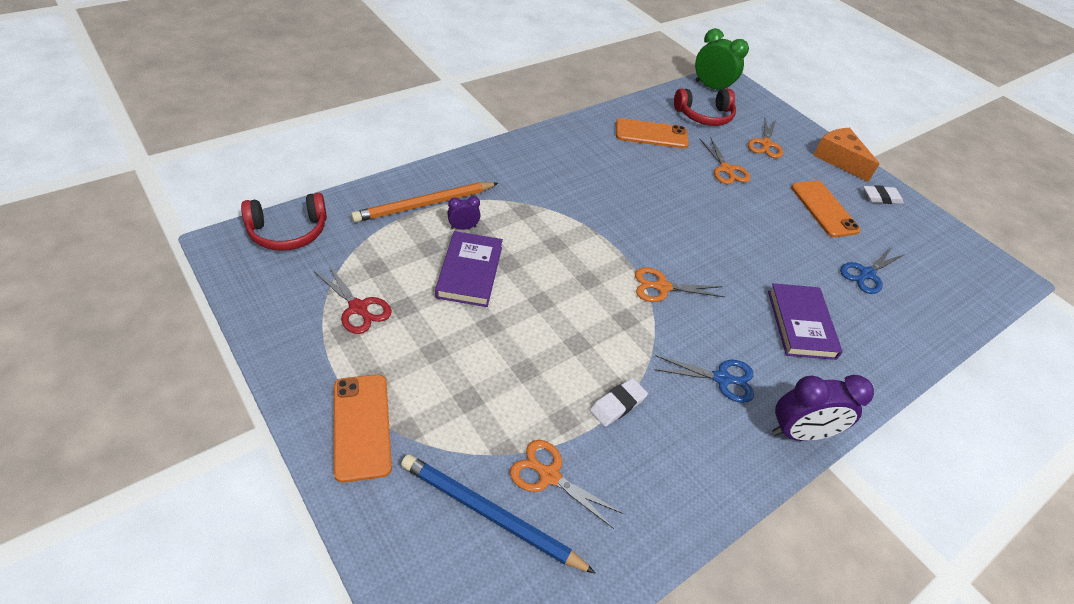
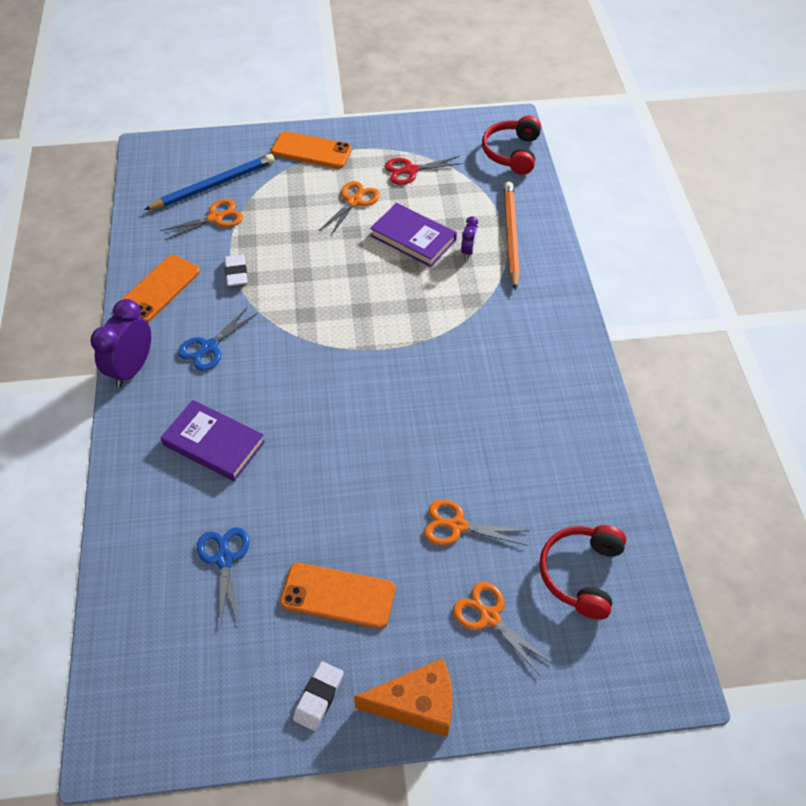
camera: 125 degrees right, 5 degrees up
orange phone [616,118,689,149] -> orange phone moved to [121,255,200,323]
orange scissors [635,267,725,302] -> orange scissors moved to [319,181,380,237]
green clock [695,28,749,89] -> none

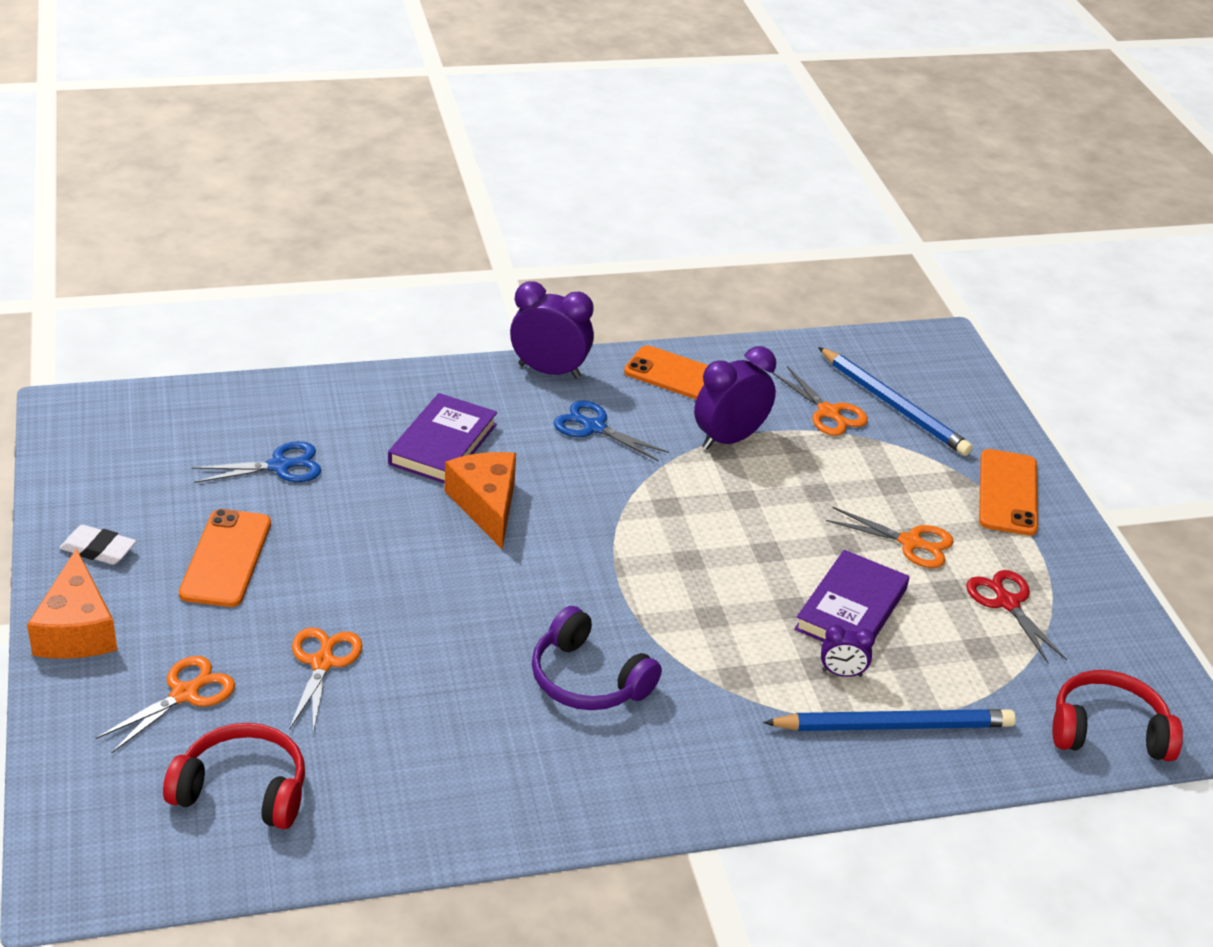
camera: 80 degrees right, 15 degrees down
white eraser [224,255,248,286] -> purple clock [694,346,776,450]
orange pencil [504,182,520,290] -> blue pencil [763,709,1016,731]
none -> orange cheese [445,452,516,549]
none -> purple headphones [532,606,662,710]

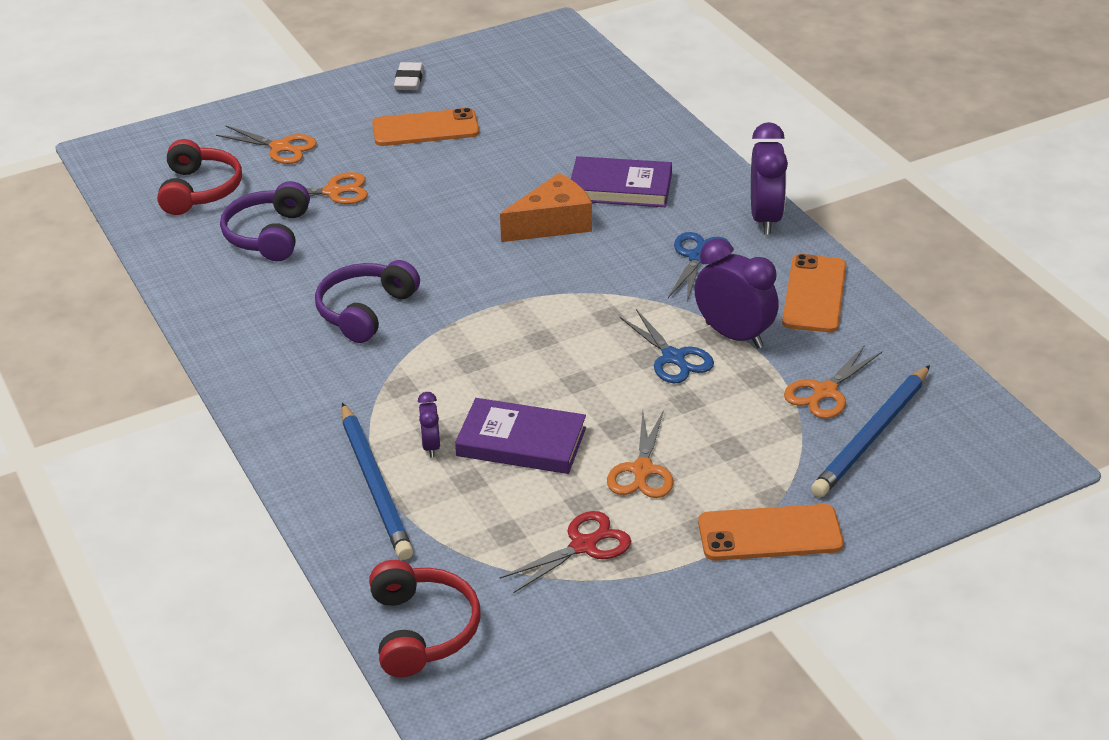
camera: 80 degrees right, 0 degrees up
orange cheese [27,548,117,659] -> none
blue scissors [192,441,321,483] -> blue scissors moved to [619,309,714,383]
none -> purple headphones [220,181,310,261]

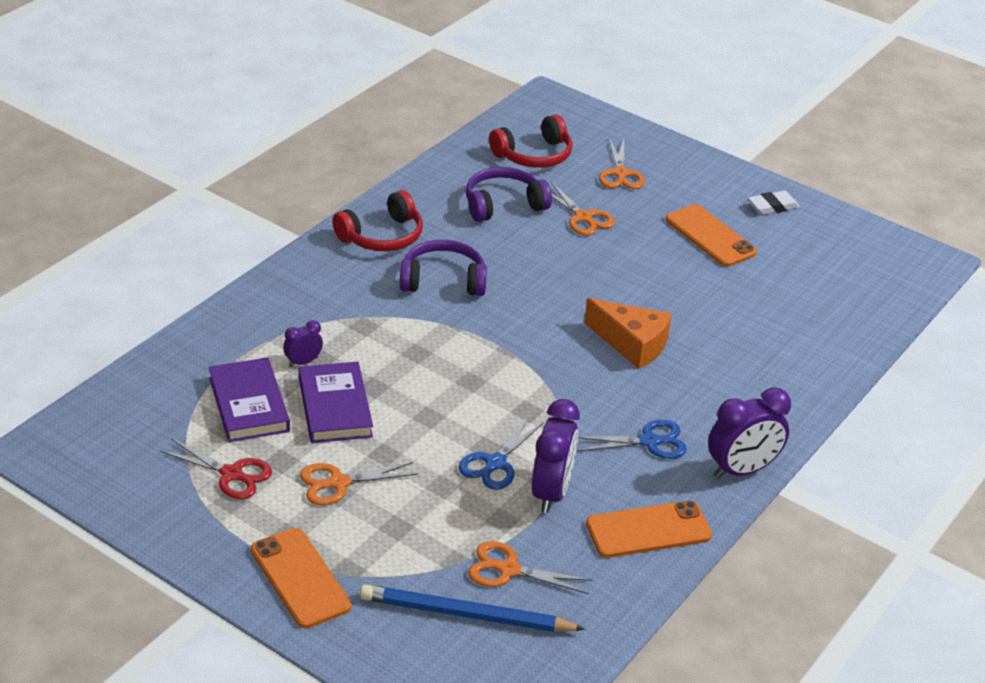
camera: 60 degrees right, 0 degrees up
blue pencil [341,403,413,560] -> none
red headphones [369,560,480,677] -> red headphones moved to [332,190,423,251]
purple book [571,156,672,207] -> purple book moved to [209,358,290,442]

